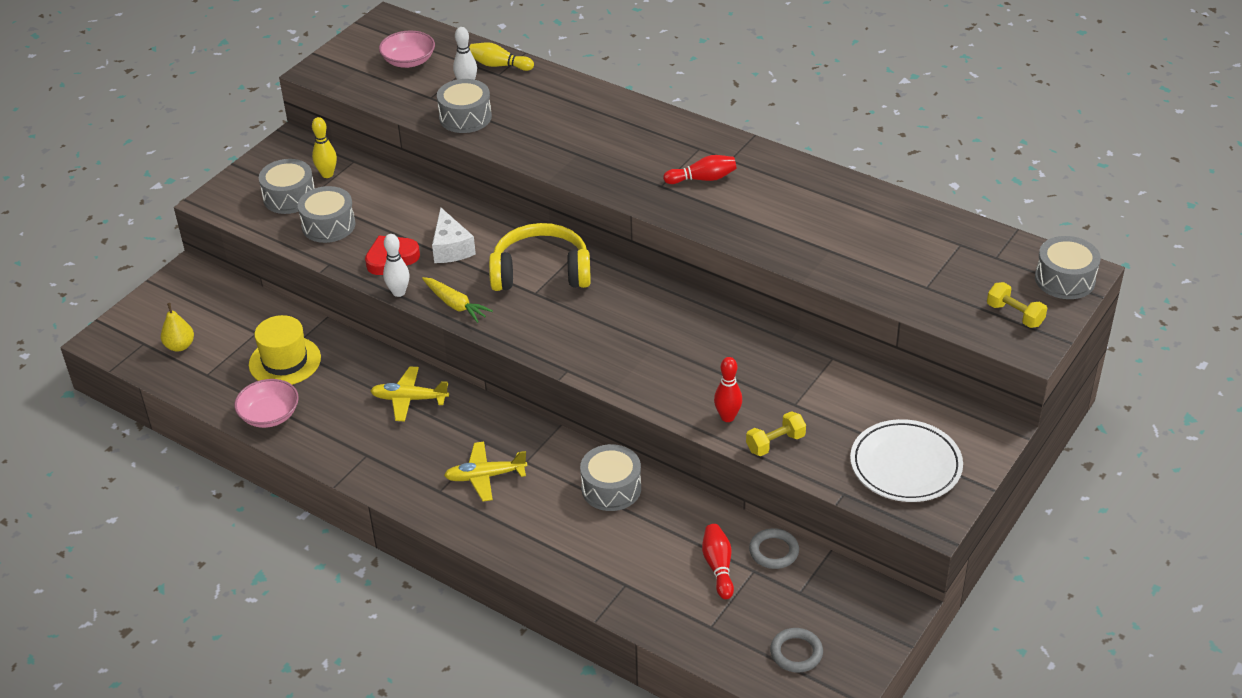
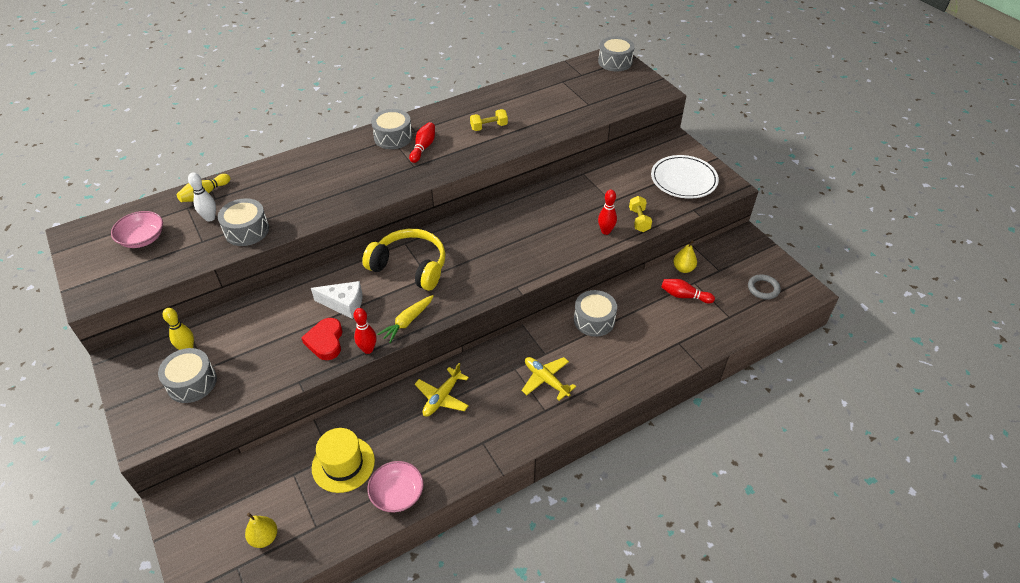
camera: 65 degrees left, 5 degrees up
grey drum [298,186,356,243] -> grey drum moved to [371,109,413,149]
white bowling pin [383,234,410,297] -> red bowling pin [353,308,377,354]
yellow carrot [422,277,493,323] -> yellow carrot turned 150 degrees clockwise [377,295,433,343]
yellow plane [444,442,527,502] -> yellow plane turned 120 degrees clockwise [522,357,576,401]
yellow headphones [489,223,591,291] -> yellow headphones turned 90 degrees clockwise [362,229,446,291]
grey ring [749,528,799,569] -> yellow pear [673,240,697,273]
yellow dumbbell [987,282,1047,328] -> yellow dumbbell moved to [470,109,508,131]

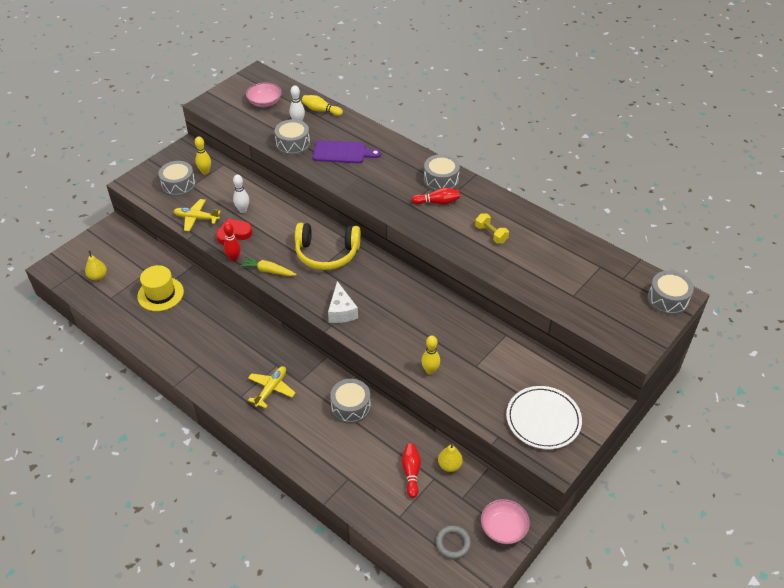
camera: 70 degrees right, 0 degrees up
white cheese [311,281,362,319] -> white cheese moved to [328,281,358,323]
yellow headphones [362,229,446,291] -> yellow headphones turned 90 degrees clockwise [295,223,361,270]
pink bowl [367,461,424,512] -> pink bowl moved to [481,499,530,544]
yellow plane [415,363,469,417] -> yellow plane moved to [174,199,221,231]
red bowling pin [598,190,617,235] -> yellow bowling pin [421,336,440,375]
yellow dumbbell [629,196,652,232] -> none
none -> white bowling pin [233,175,249,213]
none -> purple cutting board [313,140,381,163]

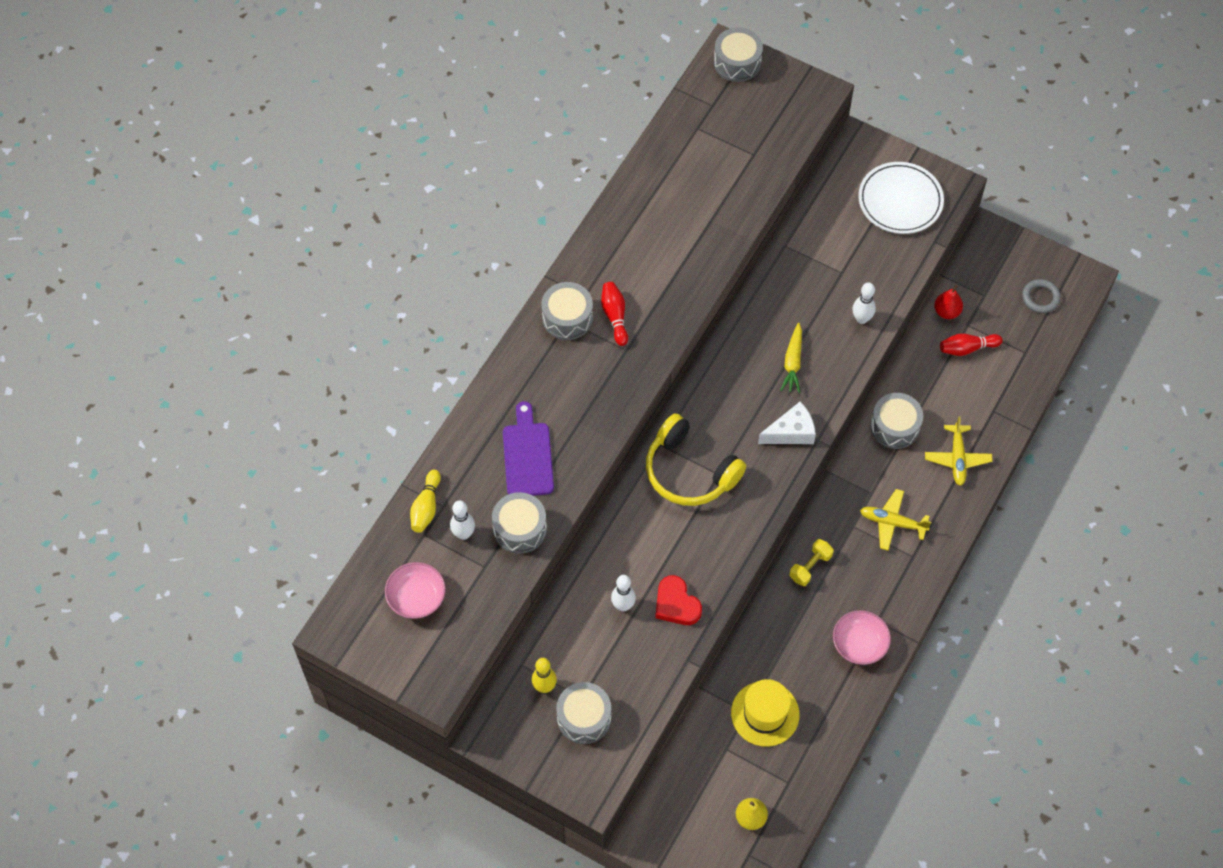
camera: 100 degrees left, 15 degrees up
yellow plane [174,199,221,231] -> yellow plane moved to [925,416,993,486]
red bowling pin [223,223,241,262] -> none
yellow carrot [240,256,297,276] -> yellow carrot moved to [780,323,802,393]
yellow headphones [295,223,361,270] -> yellow headphones turned 135 degrees clockwise [646,413,746,506]
yellow bowling pin [421,336,440,375] -> white bowling pin [853,283,876,324]
yellow pear [438,444,463,472] -> red pear [934,285,963,319]
yellow dumbbell [475,213,509,243] -> yellow dumbbell moved to [789,539,834,586]
pink bowl [481,499,530,544] -> pink bowl moved to [833,610,891,665]

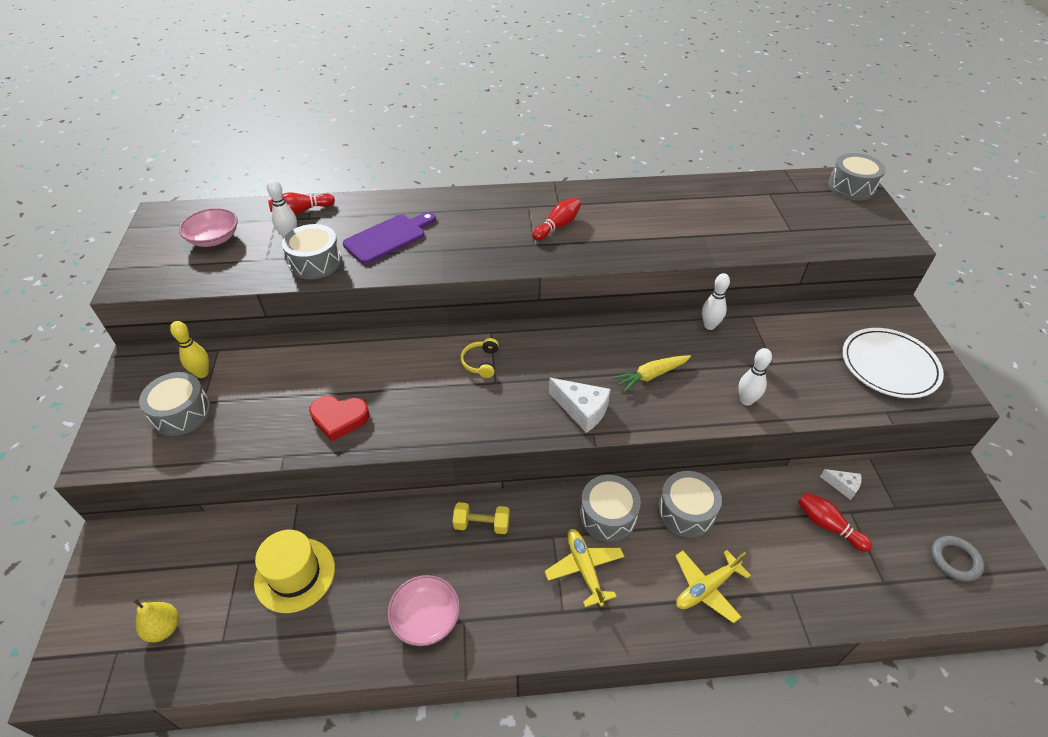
camera: 55 degrees right, 15 degrees down
yellow bowling pin [410,470,441,533] -> red bowling pin [268,193,335,215]
grey drum [541,282,593,340] -> grey drum moved to [580,475,641,542]
white bowling pin [611,575,636,612] -> white bowling pin moved to [702,273,730,330]
yellow headphones [646,413,746,506] -> yellow headphones [461,338,499,378], size x0.44
red heart [655,575,702,625] -> red heart turned 105 degrees counterclockwise [309,396,369,441]
red pear [934,285,963,319] -> white cheese [820,469,862,500]

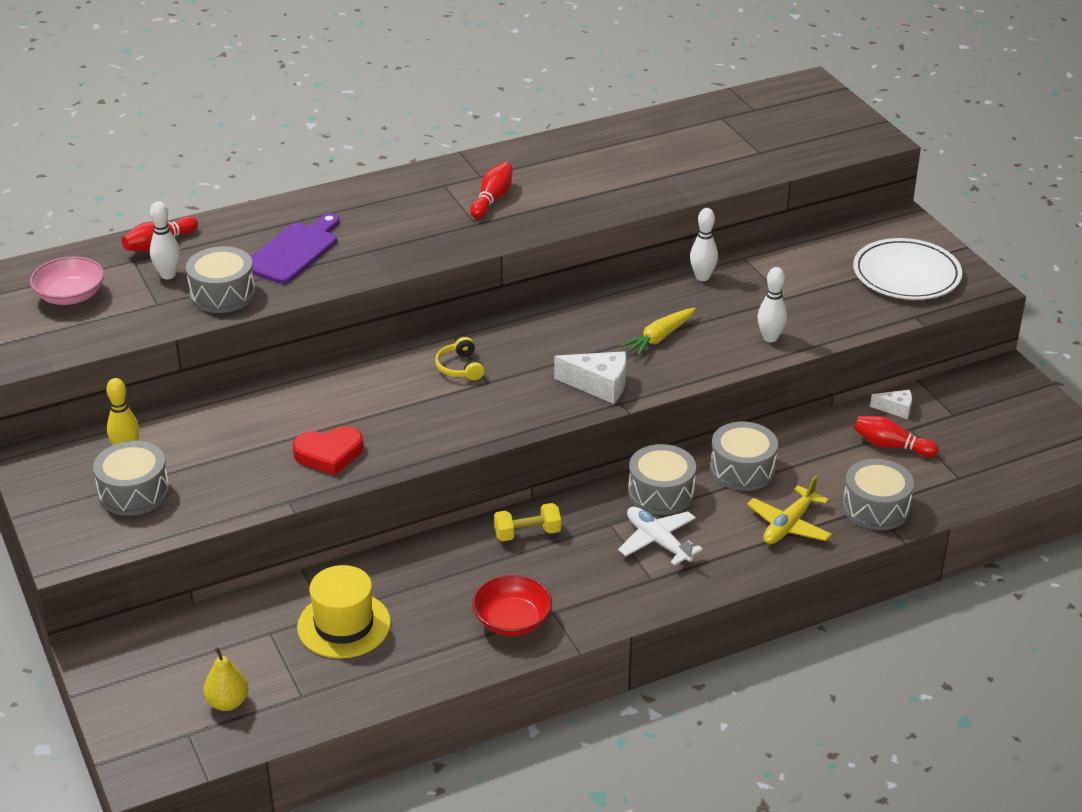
camera: 20 degrees left, 10 degrees down
pink bowl [387,575,460,646] -> red bowl [472,575,552,636]
yellow plane [544,529,625,607] -> white plane [618,507,703,565]
grey drum [828,153,886,200] -> grey drum moved to [842,459,914,530]
grey ring [931,536,984,582] -> none

